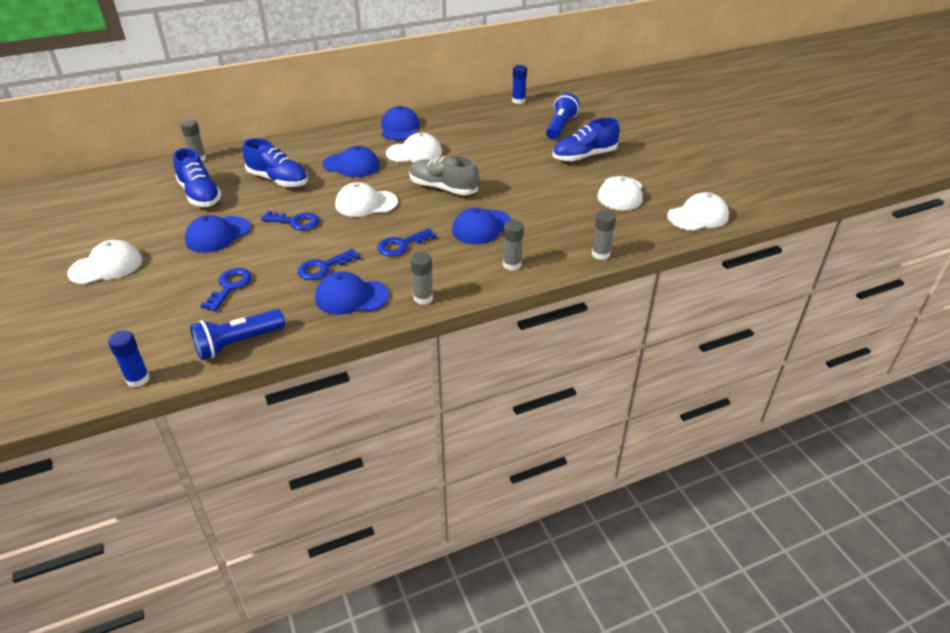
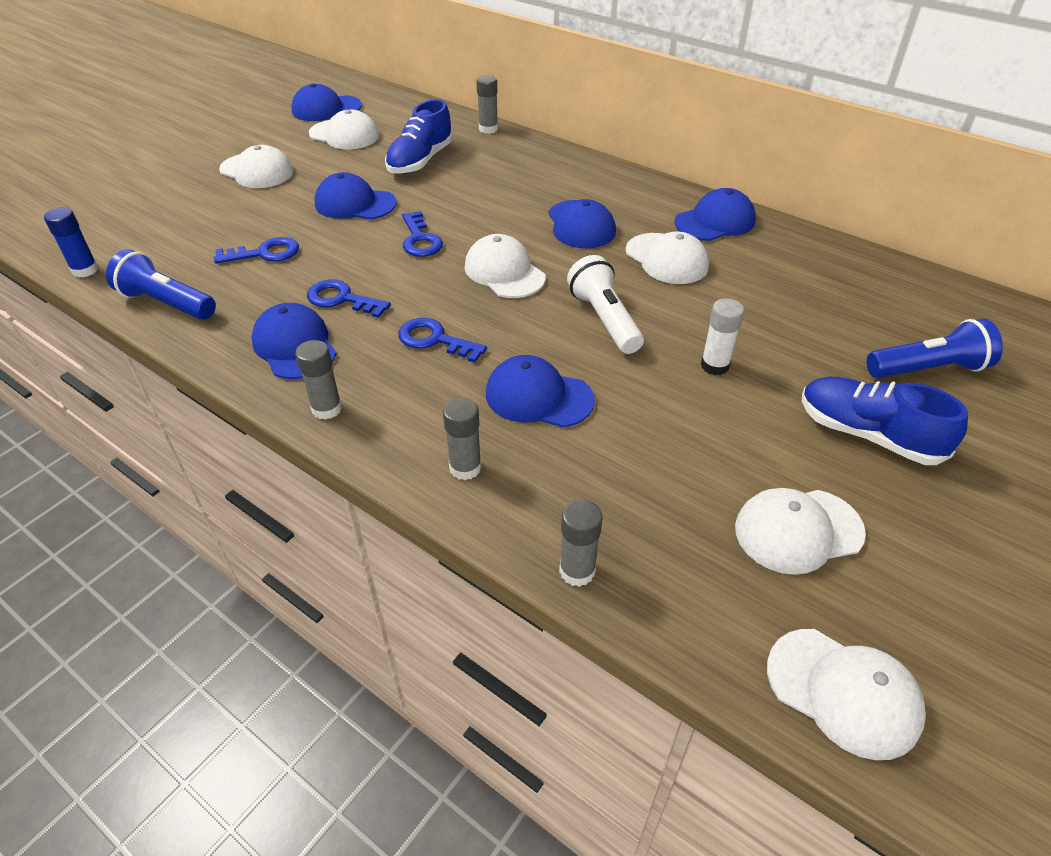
camera: 60 degrees right, 5 degrees up
blue shoe [243,138,308,187] -> none
grey shoe [409,155,479,195] -> white flashlight [567,255,644,354]
blue glue stick [512,65,527,104] -> none
none -> blue cap [291,83,362,121]
none -> white cap [309,110,379,149]
none -> white glue stick [701,298,744,375]

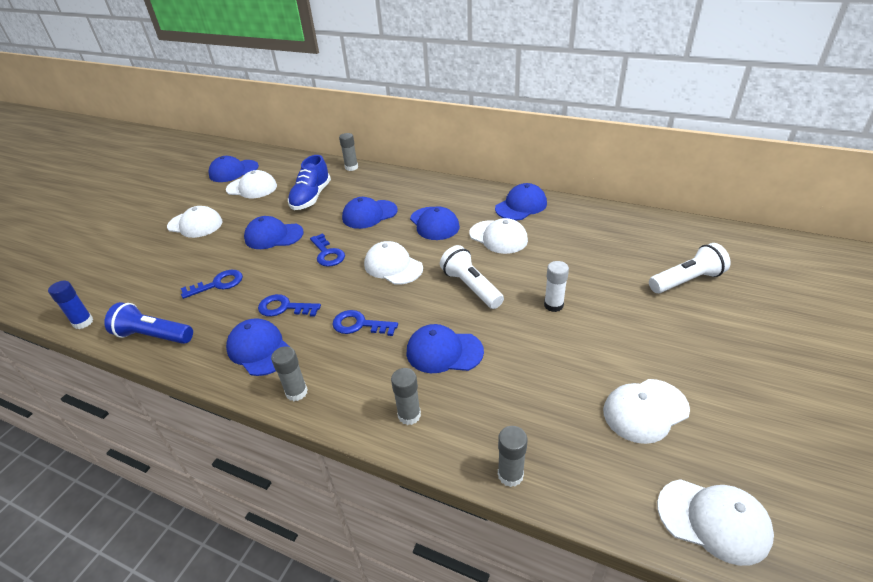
camera: 10 degrees left, 5 degrees down
blue shoe [802,377,968,465] -> none
blue flashlight [867,319,1003,378] -> white flashlight [649,243,731,293]
none -> blue cap [342,197,398,229]

